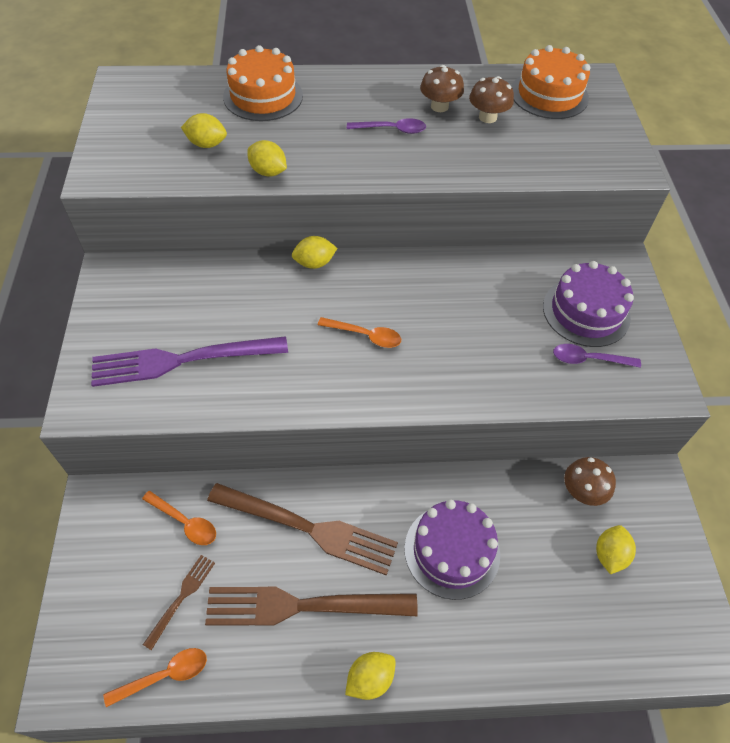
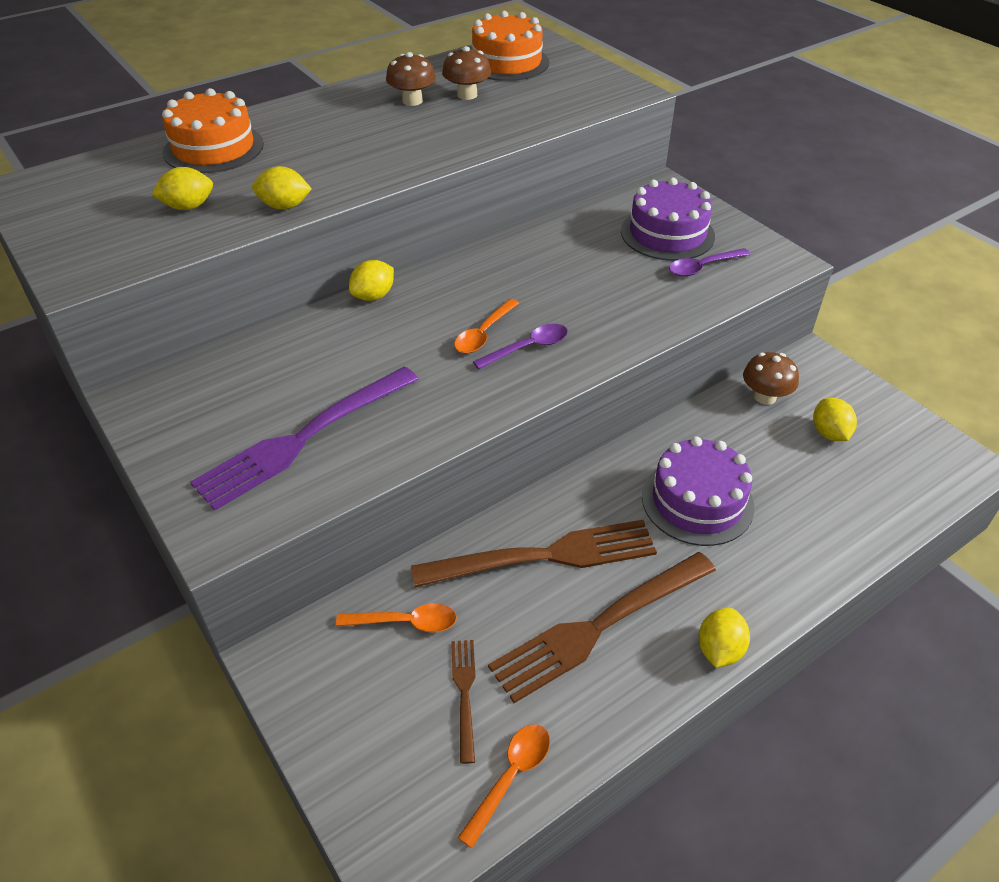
camera: 30 degrees left, 10 degrees down
orange spoon [318,317,401,348] -> orange spoon turned 135 degrees clockwise [454,299,519,353]
purple spoon [347,118,426,134] -> purple spoon moved to [473,324,568,369]

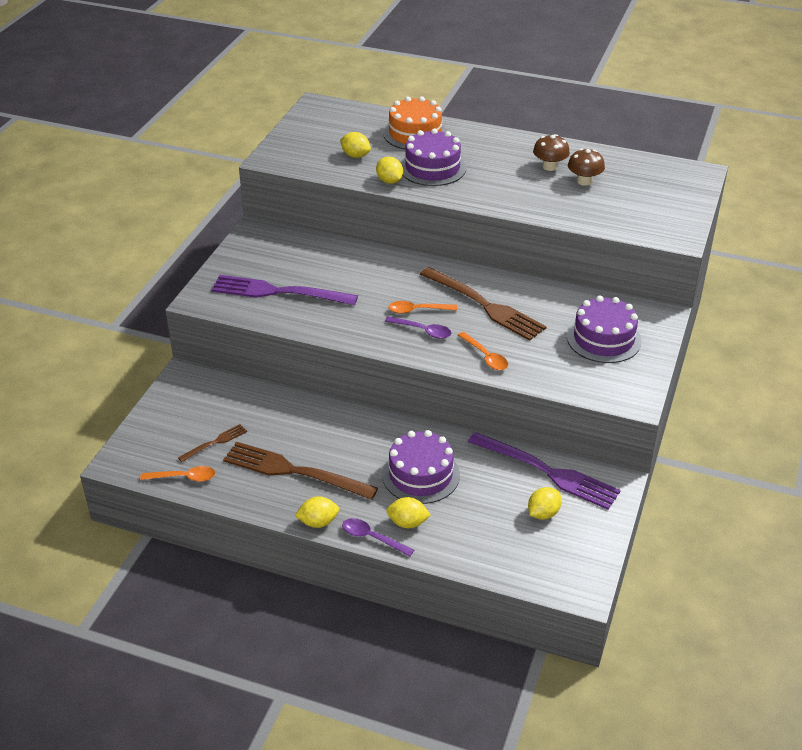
camera: 55 degrees right, 5 degrees down
orange spoon [336,603,457,632] -> orange spoon moved to [458,332,508,370]
yellow lemon [349,260,394,301] -> yellow lemon moved to [386,497,431,528]
brown fork [411,520,657,587] -> brown fork moved to [420,267,547,341]
orange cake [472,11,549,81] -> none
purple spoon [669,248,751,276] -> purple spoon moved to [342,518,414,557]
brown mushroom [743,352,799,405] -> purple fork [468,432,621,510]
none -> purple cake [401,128,466,186]

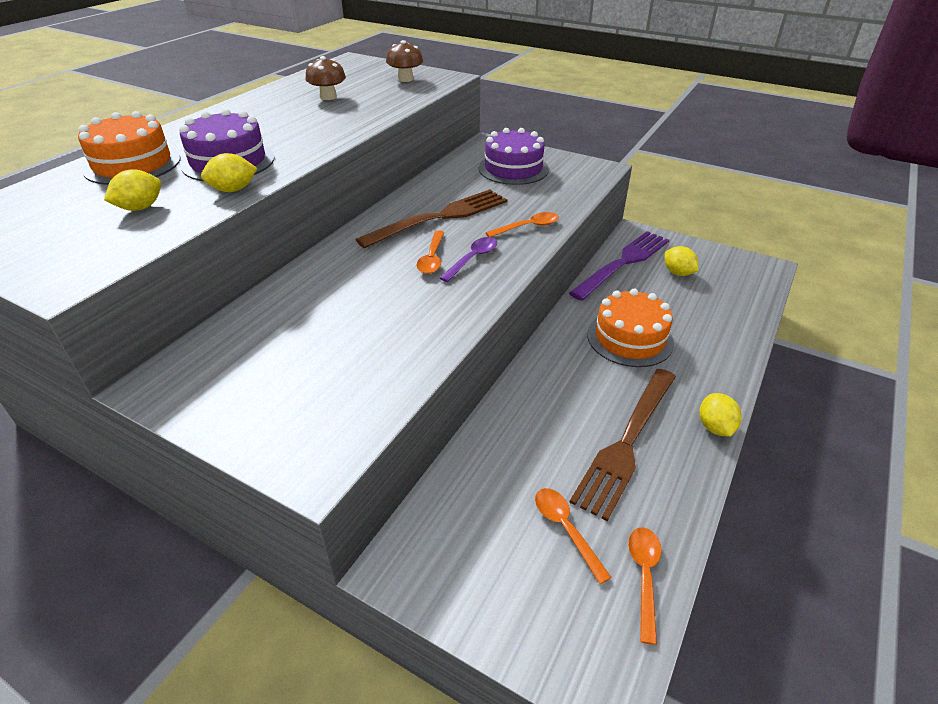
camera: 80 degrees left, 0 degrees up
brown fork [178,424,247,462] -> orange spoon [535,488,612,584]
purple fork [211,275,358,306] -> none
purple spoon [342,518,414,557] -> none
purple cake [382,430,460,504] -> orange cake [587,289,674,367]
yellow lemon [386,497,431,528] -> none
brown mushroom [533,134,570,171] -> brown mushroom moved to [386,40,423,82]

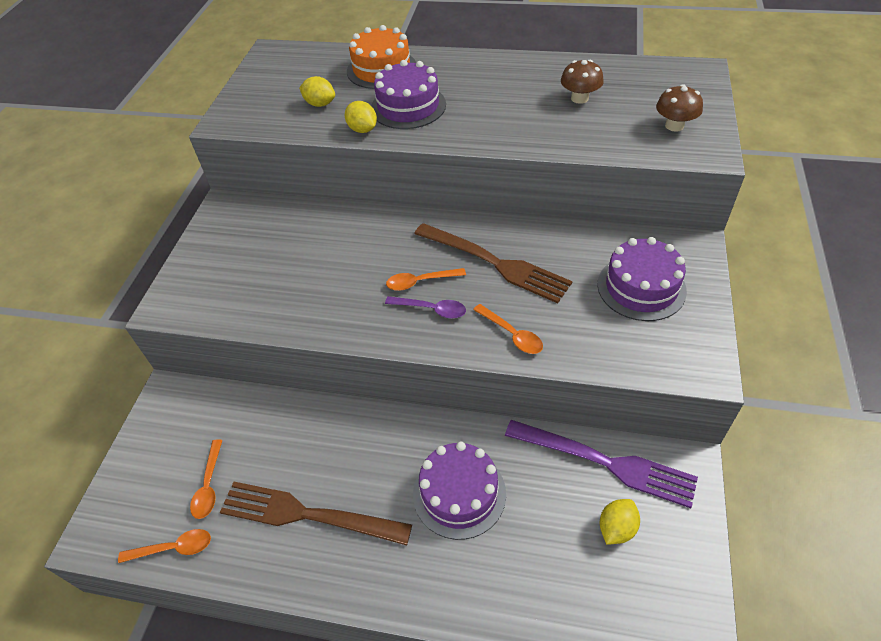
camera: 75 degrees right, 10 degrees up
orange spoon [535,488,612,584] -> orange spoon turned 135 degrees clockwise [190,439,223,519]
orange cake [587,289,674,367] -> purple cake [413,442,506,540]
yellow lemon [699,393,742,437] -> none

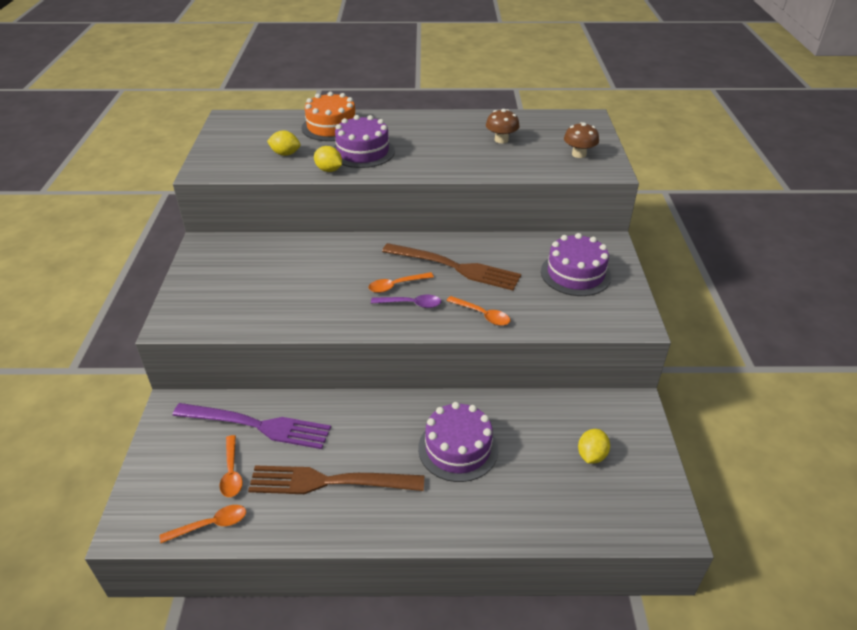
camera: 15 degrees left, 10 degrees down
purple fork [505,420,698,508] -> purple fork moved to [172,403,331,449]

